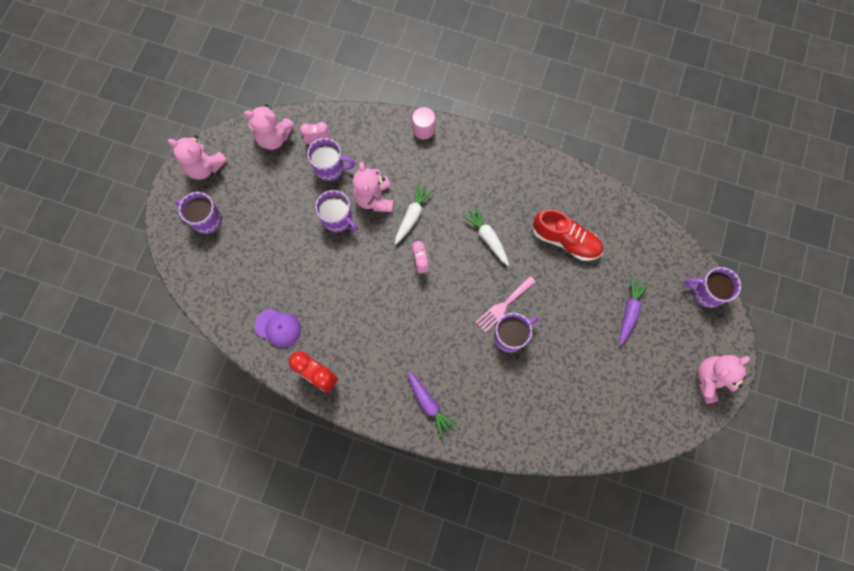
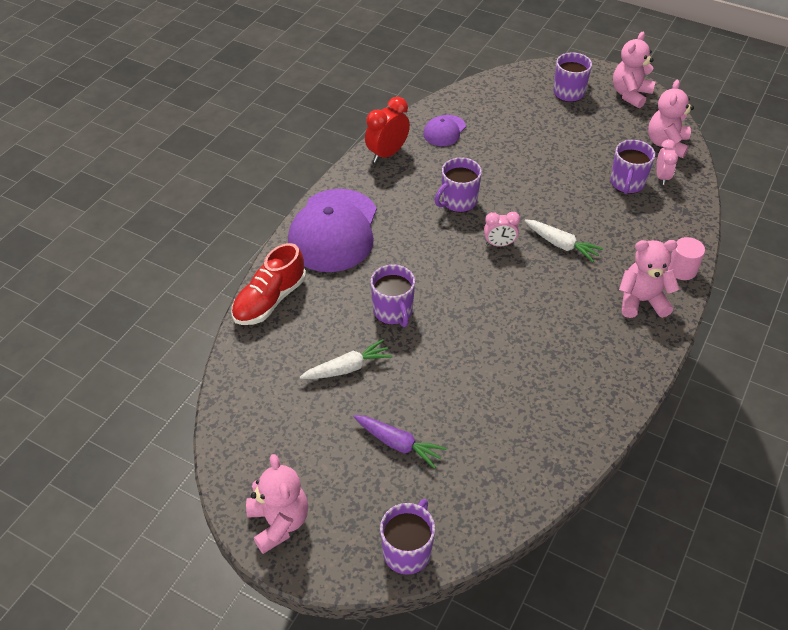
camera: 100 degrees right, 25 degrees down
purple mug [315,190,358,233] -> purple mug moved to [434,157,482,212]
pink teddy bear [353,162,394,212] -> pink teddy bear moved to [619,240,679,318]
purple carrot [407,371,458,438] -> purple cap [288,189,377,272]
white carrot [462,206,509,266] -> white carrot moved to [300,339,393,379]
pink fork [476,276,536,332] -> none
red shoe [532,209,603,261] -> red shoe moved to [232,243,306,325]

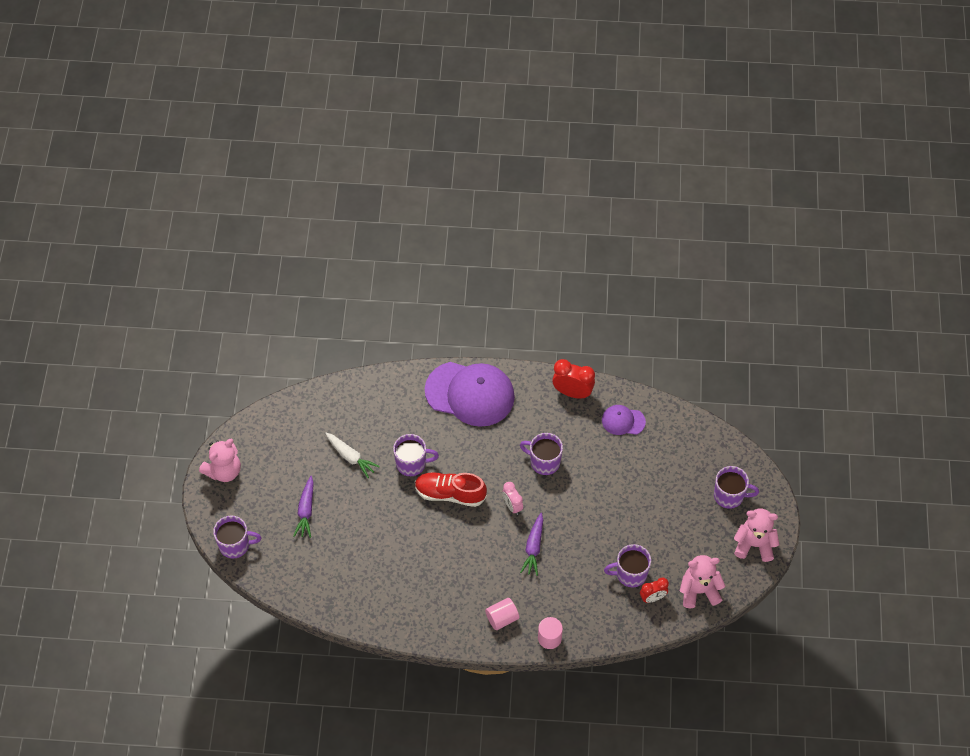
camera: 65 degrees right, 10 degrees up
red shoe [232,243,306,325] -> red shoe moved to [415,472,487,507]
purple cap [288,189,377,272] -> purple cap turned 150 degrees counterclockwise [425,362,515,427]
purple mug [371,265,415,327] -> purple mug turned 135 degrees counterclockwise [393,434,439,476]
white carrot [524,219,603,262] -> purple carrot [520,513,543,576]
pink teddy bear [619,240,679,318] -> pink cylinder [485,598,519,630]
pink clock [656,139,678,185] -> red clock [640,578,669,603]

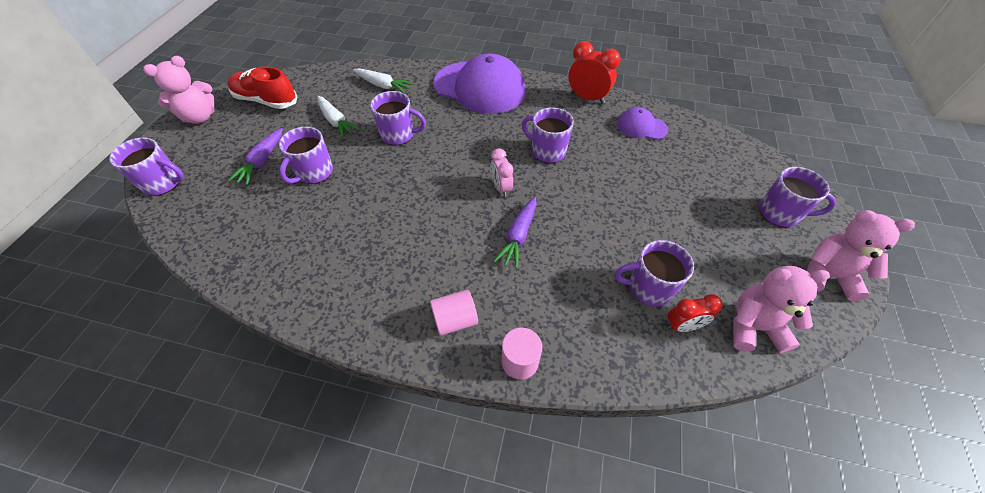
camera: 10 degrees right, 5 degrees down
red shoe [415,472,487,507] -> red shoe moved to [227,67,298,109]
none -> purple mug [279,127,333,184]
none -> white carrot [353,68,414,94]

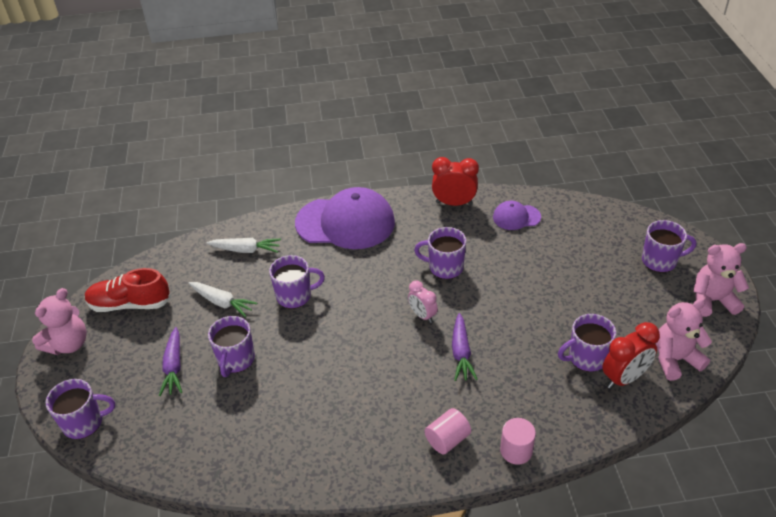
camera: 20 degrees left, 10 degrees down
red clock [667,294,723,332] -> red clock [602,322,660,389], size x1.57

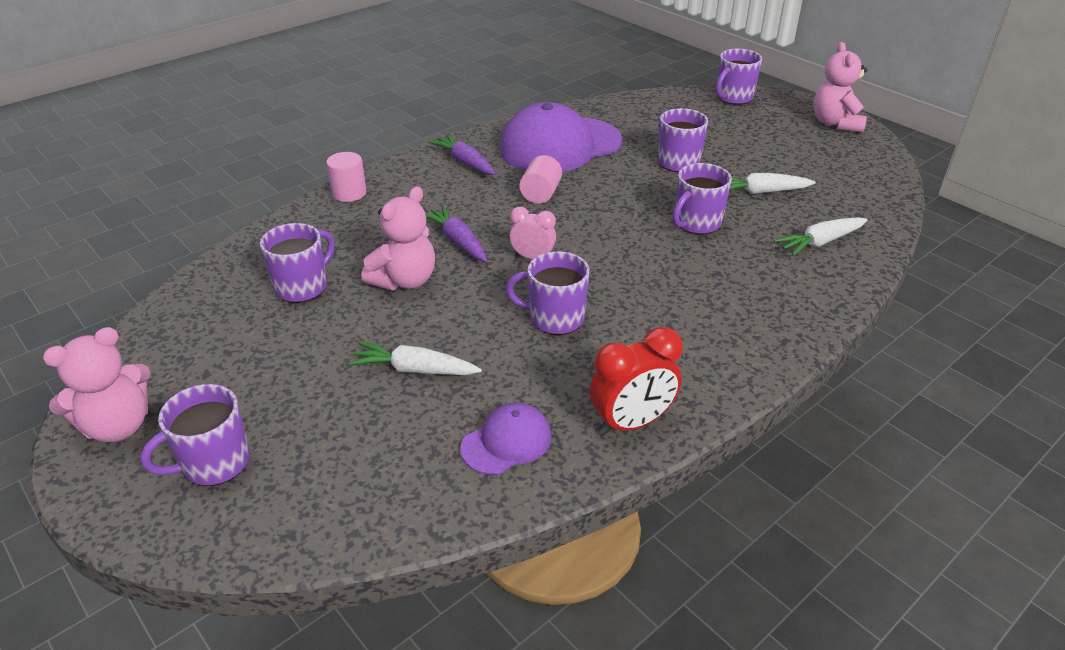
camera: 145 degrees right, 5 degrees down
red shoe [85,268,171,312] -> none
purple carrot [159,327,182,396] -> purple carrot moved to [428,134,496,175]
purple cap [295,187,395,249] -> purple cap moved to [499,102,622,172]
purple mug [414,227,466,279] -> purple mug turned 150 degrees counterclockwise [506,251,589,335]
pink cylinder [425,408,471,455] -> pink cylinder moved to [519,155,562,204]
red clock [602,322,660,389] -> none
pink teddy bear [656,299,712,381] -> pink teddy bear moved to [361,186,435,290]
none -> white carrot [348,342,482,375]

